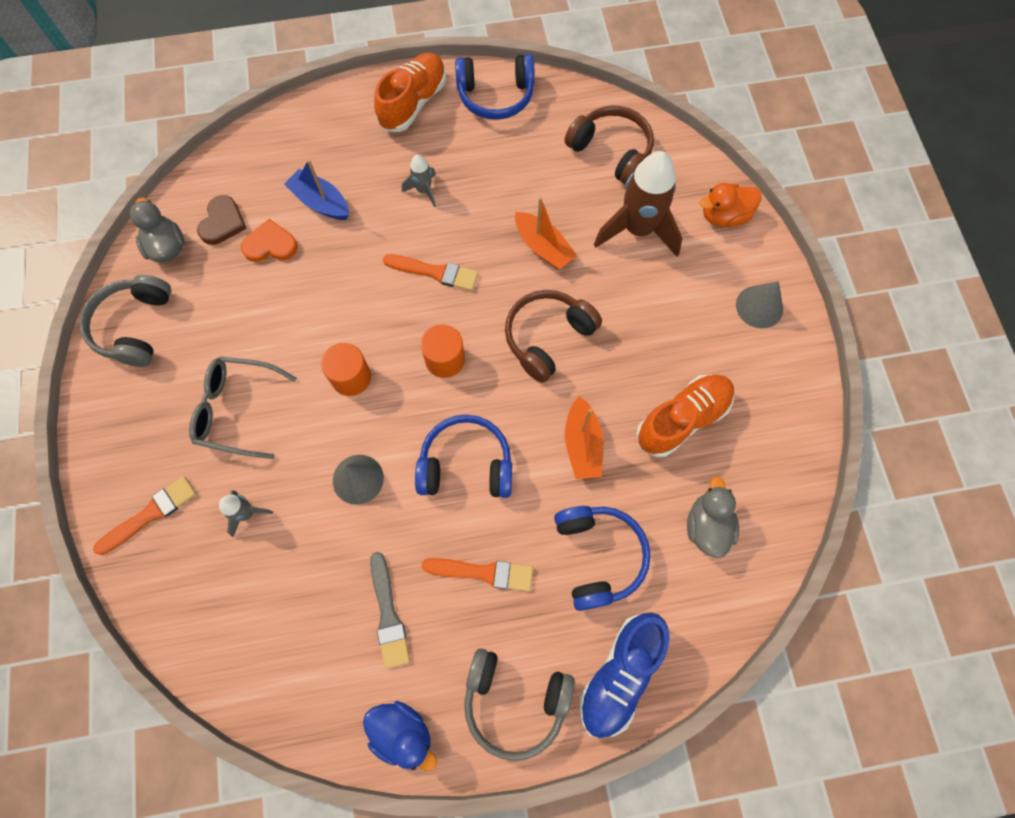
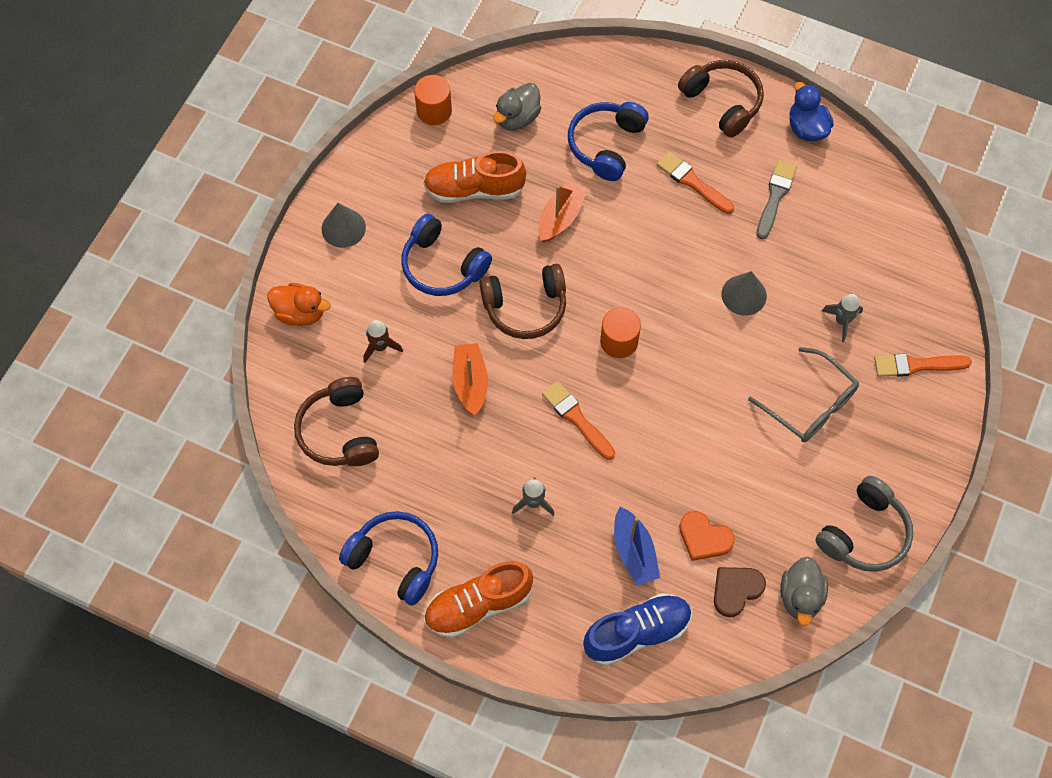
camera: 145 degrees left, 5 degrees down
orange cylinder [321,343,371,396] -> orange cylinder moved to [414,75,452,125]
blue headphones [415,415,512,498] -> blue headphones moved to [401,214,492,296]
grey headphones [464,648,575,761] -> brown headphones [678,60,764,138]
blue shoe [579,612,669,738] -> blue shoe moved to [583,593,692,666]
brown rocket [594,151,682,257] -> brown rocket [363,320,403,363], size x0.47

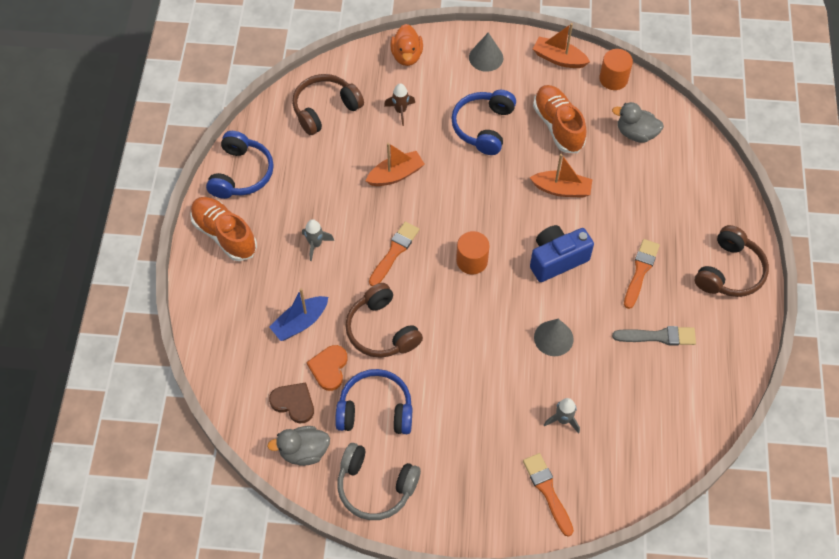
camera: 70 degrees right, 5 degrees down
brown headphones [479,264,566,339] -> brown headphones moved to [345,283,423,358]
blue headphones [568,102,649,181] -> blue headphones moved to [335,369,412,434]
blue shoe [583,593,692,666] -> none
grey glasses [748,347,859,442] -> none
blue duck [790,82,834,141] -> none
none -> blue camera [530,225,594,282]
none -> orange boat [533,23,590,68]

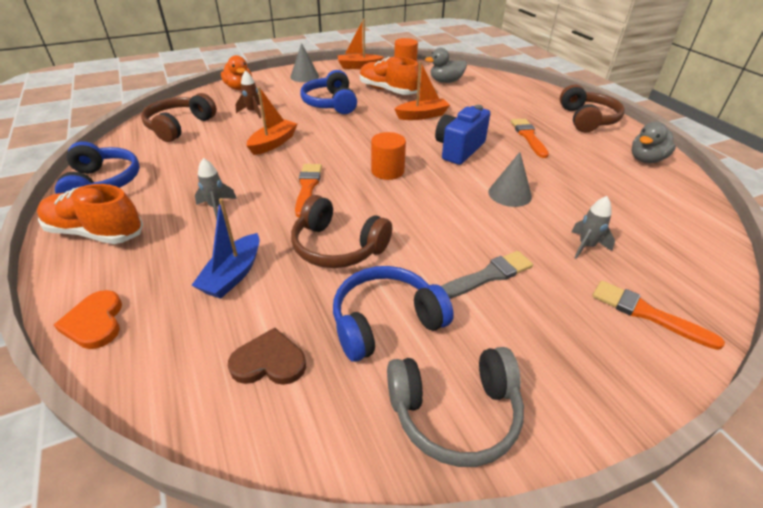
camera: 30 degrees left, 20 degrees down
grey duck [267,426,330,466] -> grey duck moved to [631,122,676,163]
orange heart [307,345,347,391] -> orange heart moved to [54,290,122,349]
grey brush [612,326,696,345] -> grey brush moved to [441,251,533,299]

